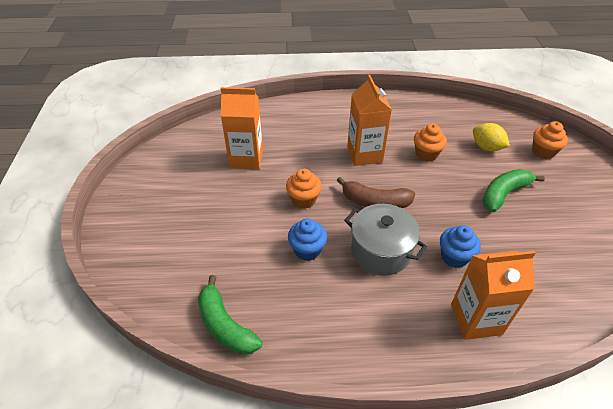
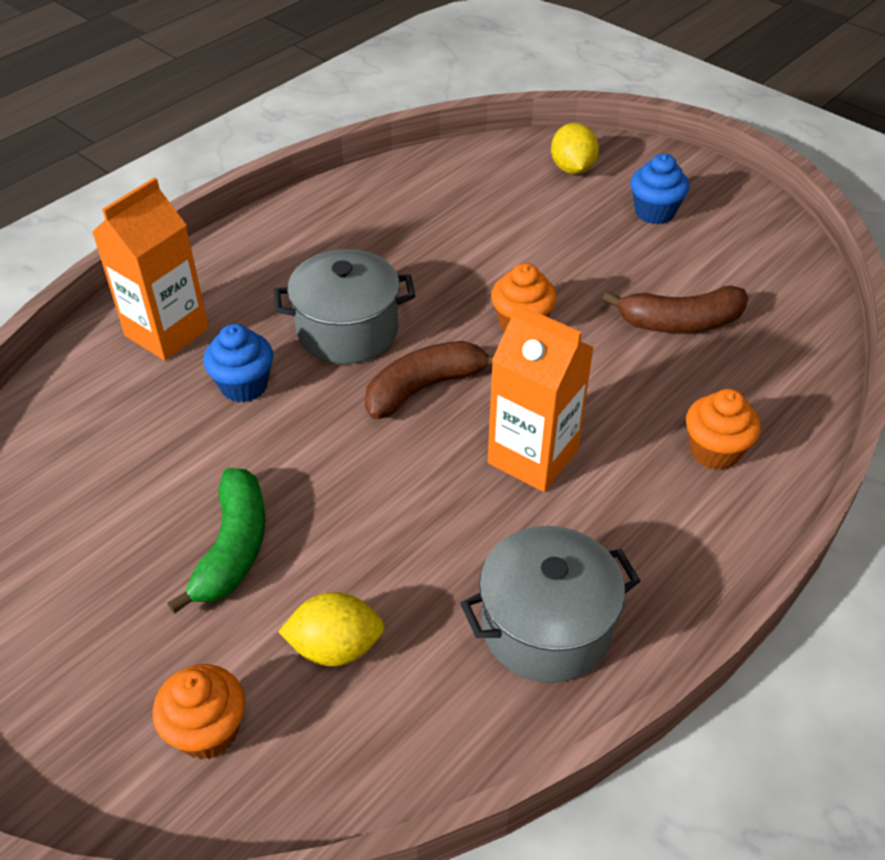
camera: 135 degrees right, 0 degrees up
green banana [198,275,262,355] -> none
orange carton [221,87,263,169] -> brown banana [603,286,748,333]
blue cupcake [288,219,327,261] -> blue cupcake moved to [630,153,690,224]
orange cupcake [414,124,447,162] -> orange cupcake moved to [686,389,761,470]
none -> grey pot [460,526,640,683]
none -> yellow lemon [551,123,599,174]

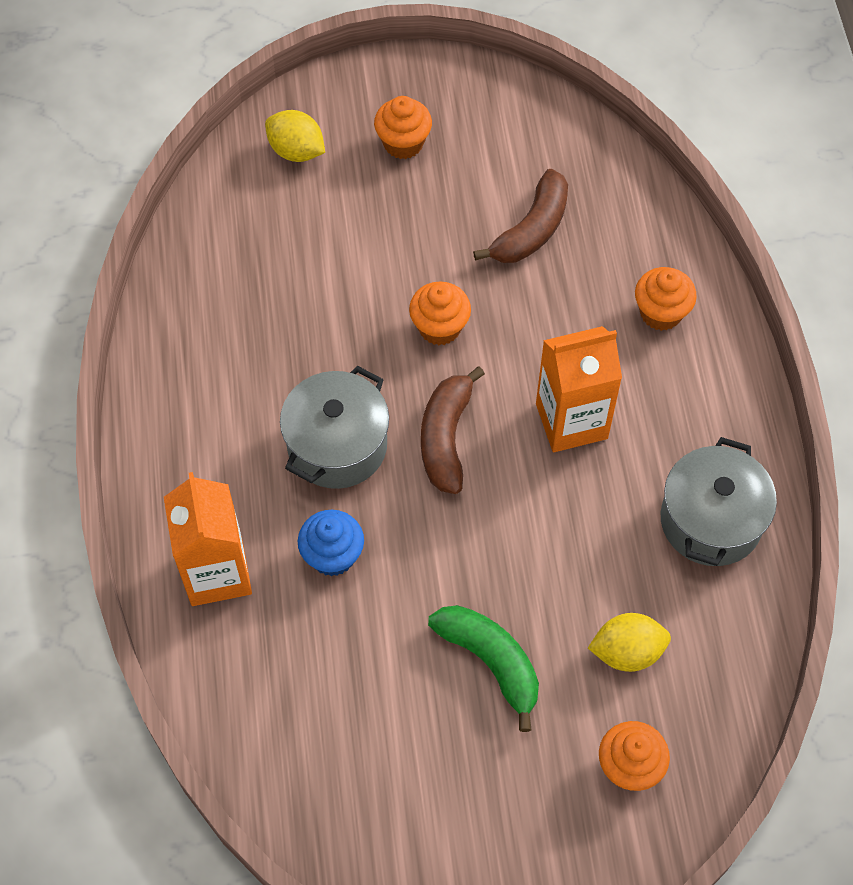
camera: 50 degrees left, 15 degrees up
yellow lemon [278,592,385,666] -> yellow lemon turned 45 degrees clockwise [588,613,671,672]
blue cupcake [630,153,690,224] -> orange cupcake [374,96,432,159]

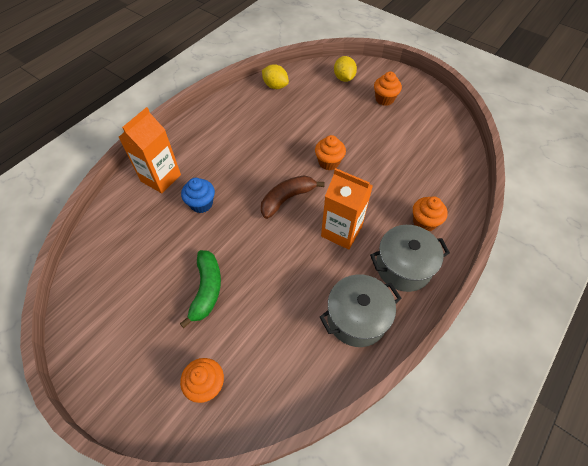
camera: 45 degrees right, 5 degrees down
grey pot [280,366,389,489] -> grey pot moved to [370,225,450,292]
brown banana [473,169,568,263] -> none
yellow lemon [588,613,671,672] -> yellow lemon moved to [262,64,289,89]

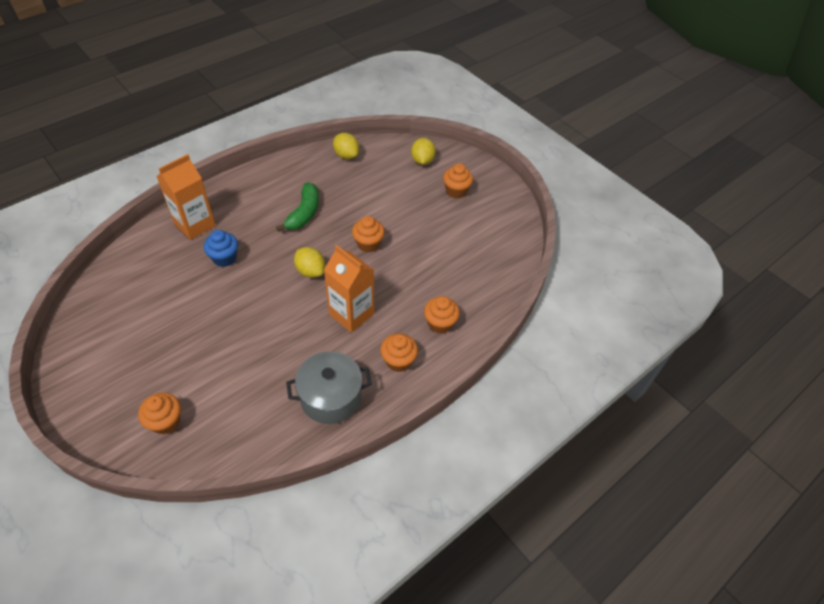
camera: 10 degrees right, 5 degrees down
green banana [180,250,221,328] -> green banana moved to [276,183,319,232]
brown banana [261,175,325,219] -> yellow lemon [294,247,325,278]
grey pot [370,225,450,292] -> orange cupcake [380,333,418,372]

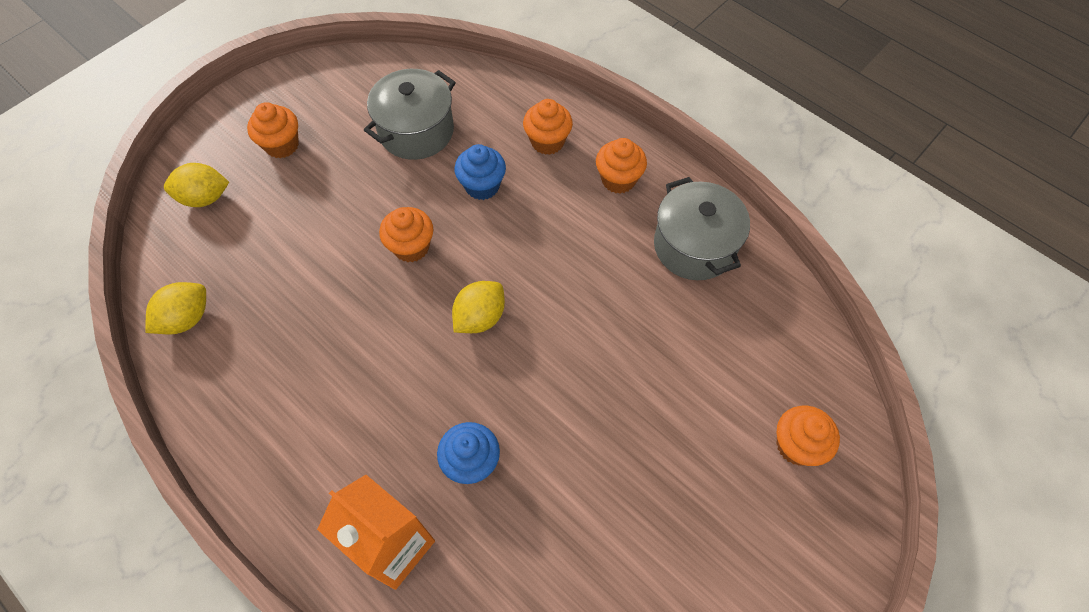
camera: 95 degrees left, 10 degrees up
green banana [276,183,319,232] -> none
orange carton [324,245,374,333] -> none
none -> grey pot [364,69,456,160]
none -> blue cupcake [454,144,506,200]

